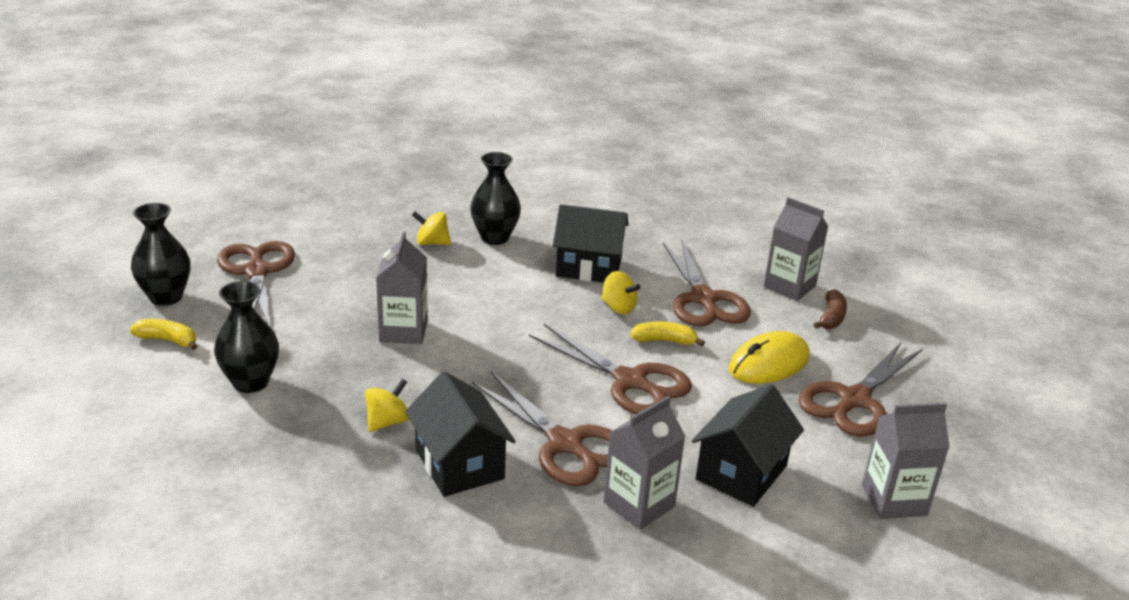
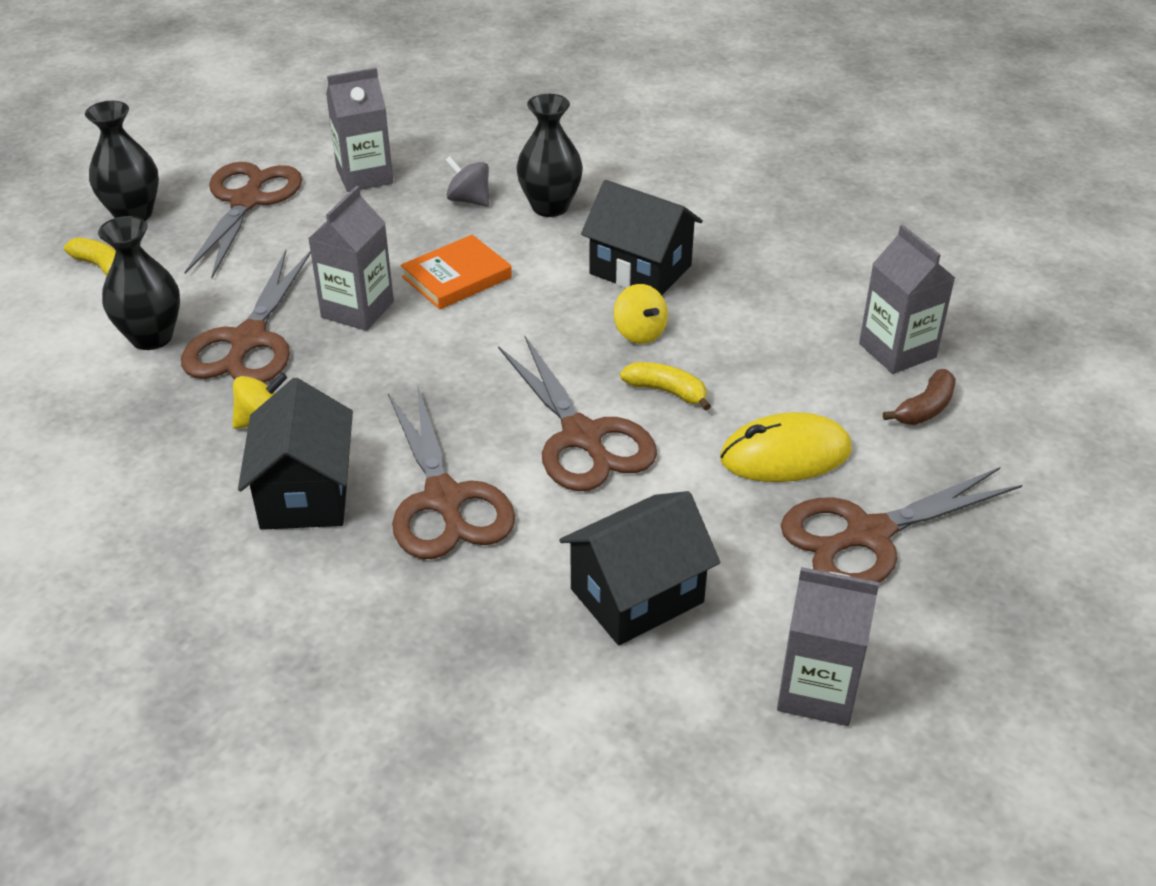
camera: 25 degrees right, 10 degrees up
yellow spinning top [412,212,451,245] -> grey spinning top [445,156,490,207]
grey carton [604,396,686,530] -> grey carton moved to [326,68,393,192]
brown scissors [663,240,751,327] -> brown scissors moved to [181,250,311,383]
none -> orange book [401,235,512,309]

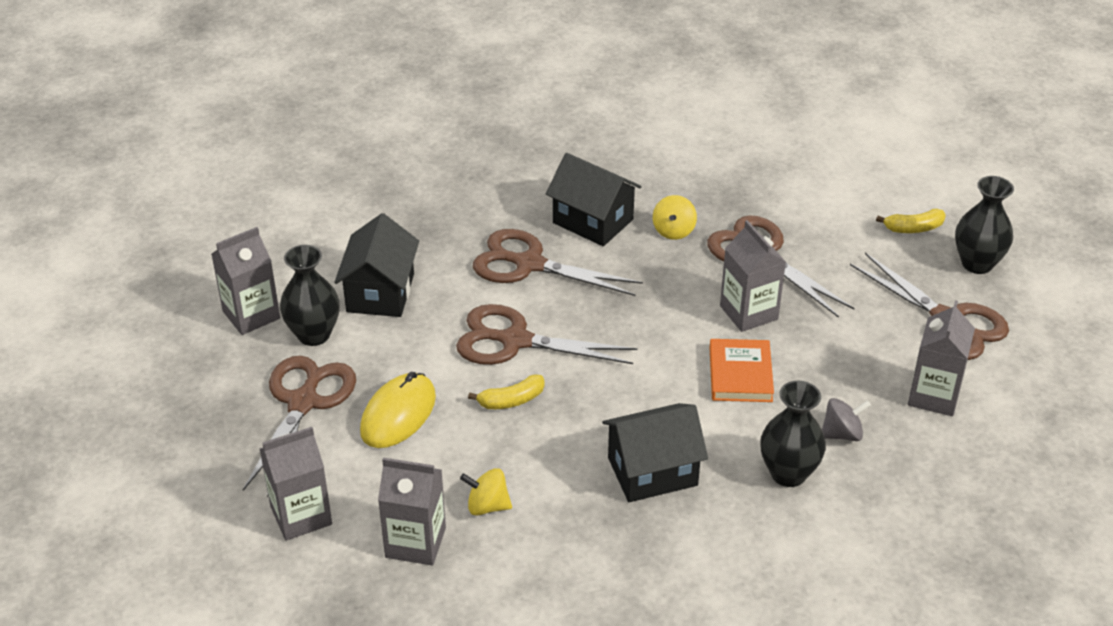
camera: 130 degrees right, 0 degrees up
black vase [98,216,180,350] -> black vase moved to [280,245,340,346]
yellow spinning top [614,284,668,344] -> yellow spinning top moved to [460,468,512,516]
brown banana [883,369,956,425] -> none
none -> grey carton [260,427,332,541]

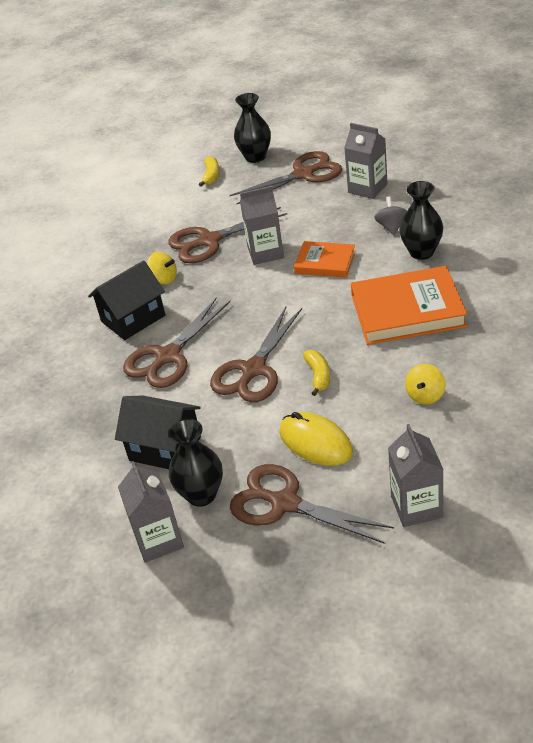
camera: 70 degrees left, 0 degrees up
grey carton [378,457,446,565] -> none
black house [602,403,708,502] -> orange book [351,266,467,345]

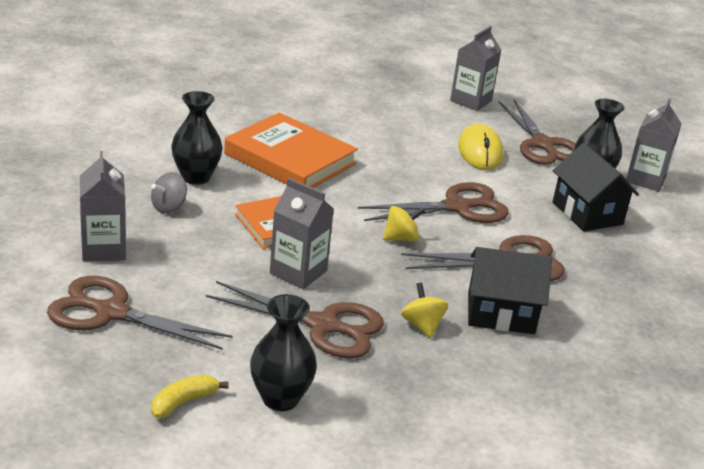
camera: 145 degrees left, 10 degrees down
black vase [234,93,271,163] -> black vase moved to [250,294,317,411]
yellow banana [303,350,330,396] -> none
yellow spinning top [405,364,445,405] -> yellow spinning top moved to [383,206,425,242]

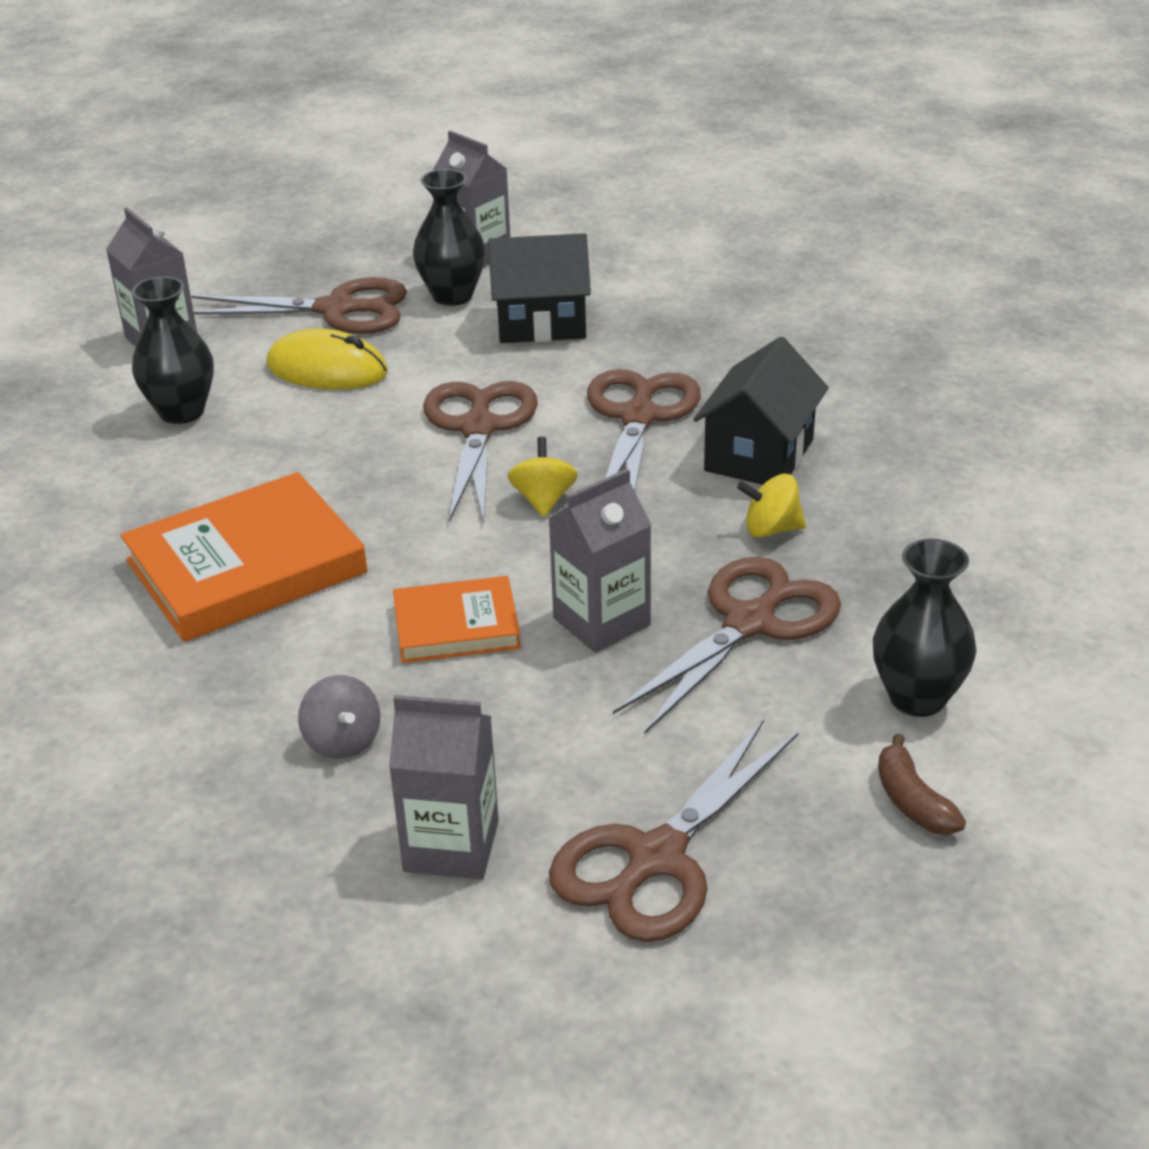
camera: 65 degrees left, 5 degrees up
yellow banana [151,375,229,418] -> brown banana [878,733,966,835]
black vase [171,91,223,184] -> black vase moved to [132,276,214,424]

